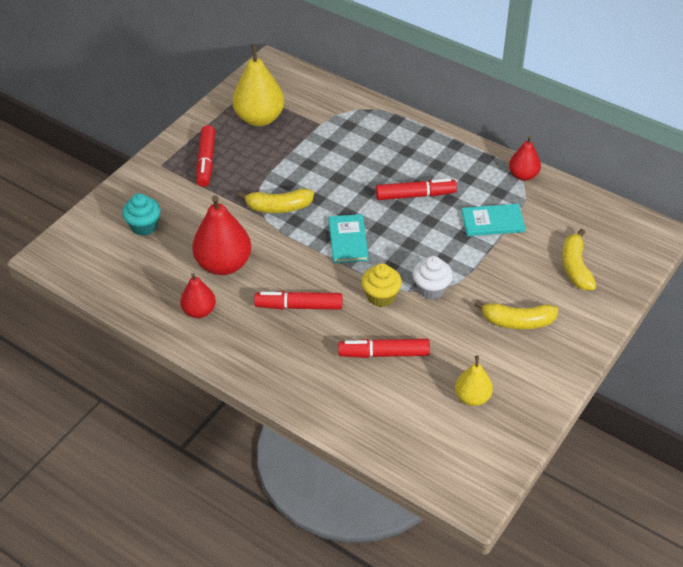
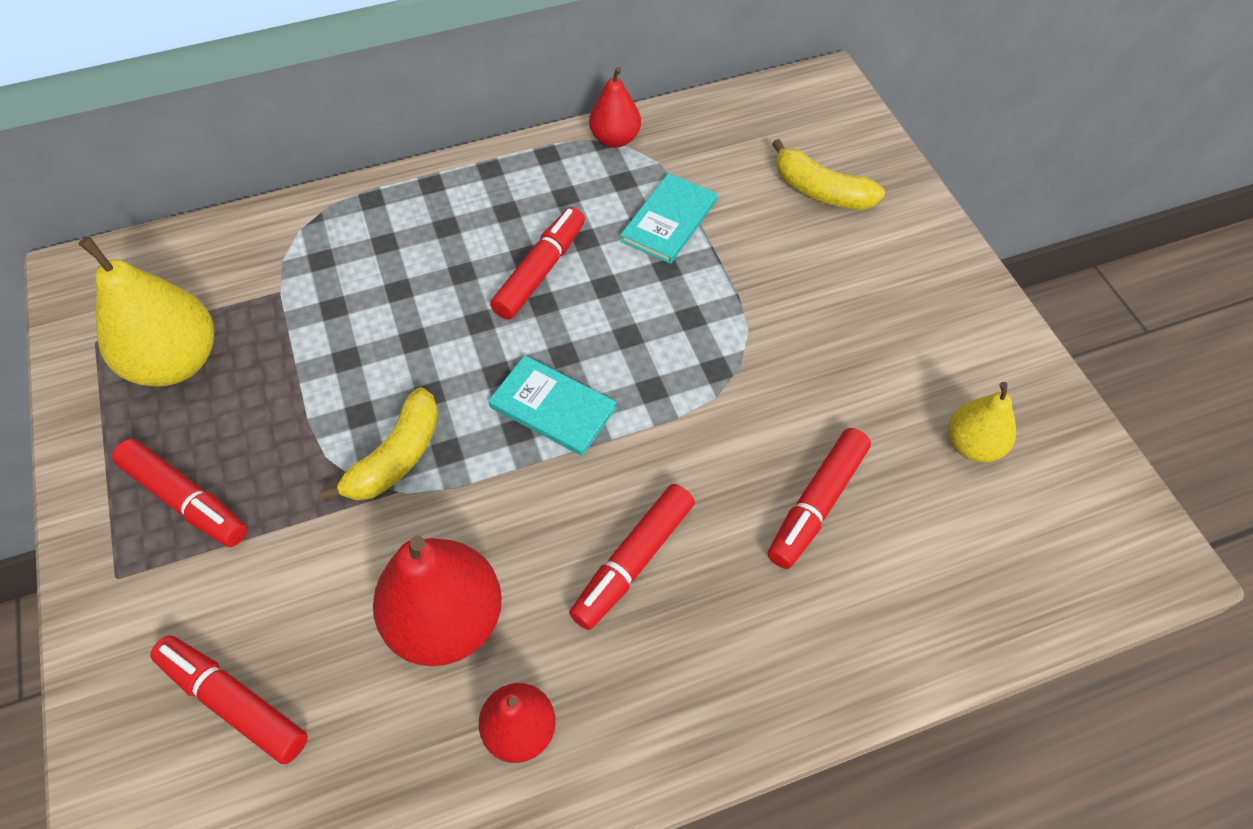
camera: 55 degrees left, 10 degrees up
turquoise cupcake [122,194,160,236] -> red marker [150,635,308,764]
yellow cupcake [361,263,402,307] -> none
white cupcake [413,256,453,300] -> none
yellow banana [474,300,558,329] -> none

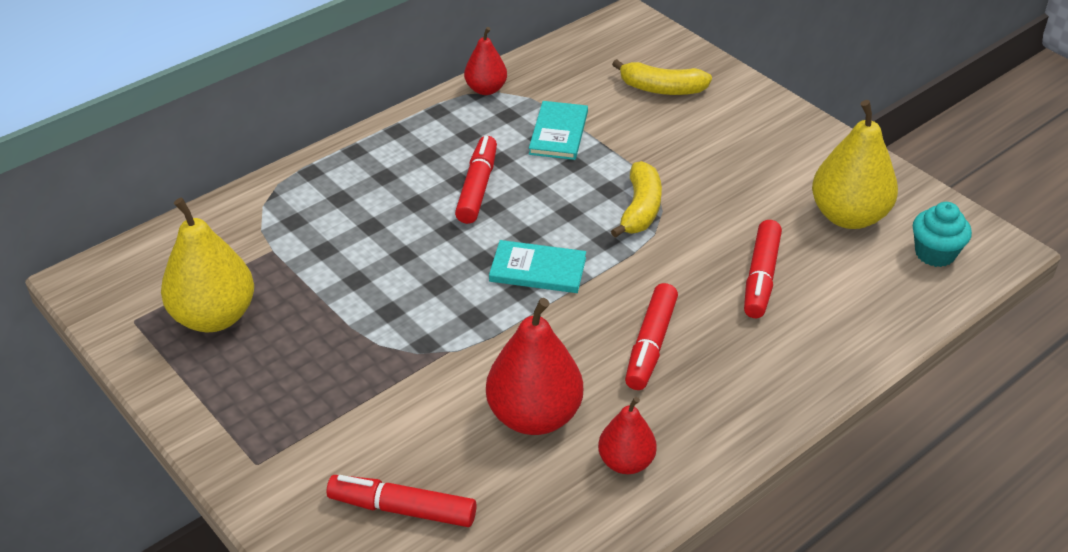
camera: 20 degrees left, 15 degrees down
red marker [112,439,247,547] -> none
yellow banana [320,387,439,501] -> yellow banana moved to [611,161,662,238]
yellow pear [948,382,1016,462] -> yellow pear [812,100,898,229], size x1.72
none -> turquoise cupcake [913,202,972,267]

